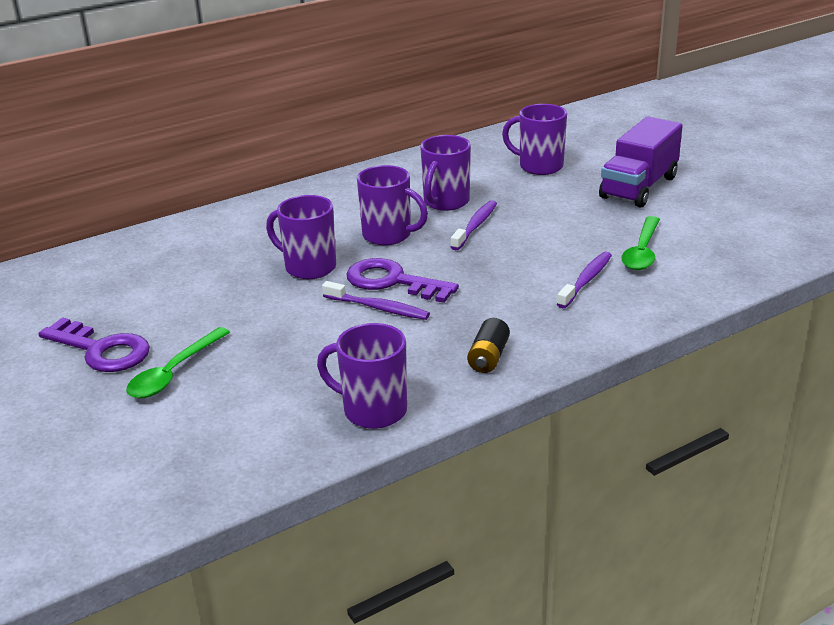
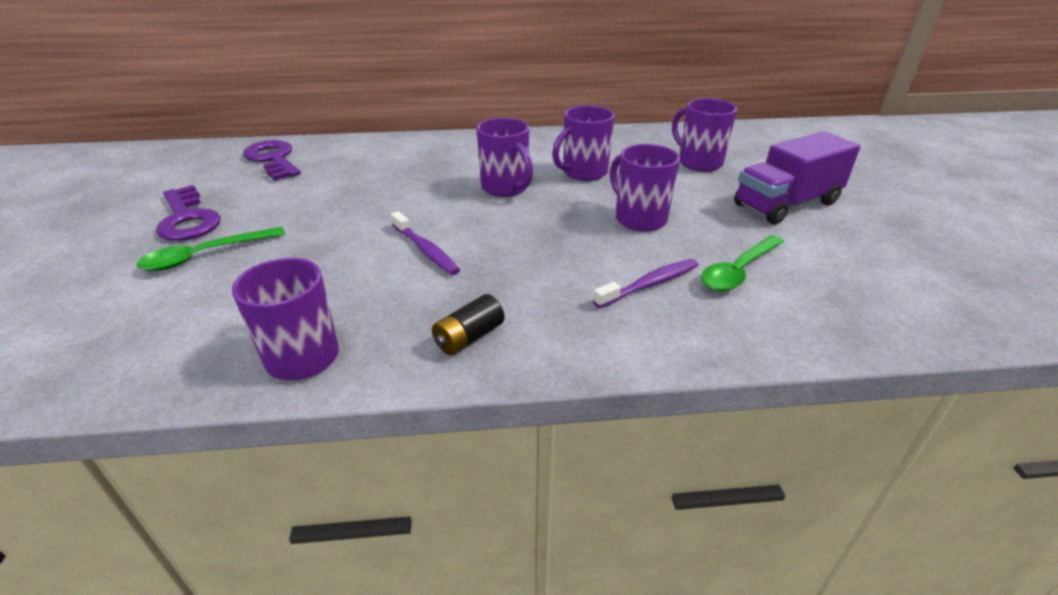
camera: 25 degrees right, 5 degrees up
purple mug [266,195,336,279] -> purple mug moved to [610,144,680,232]
purple key [346,258,459,303] -> purple key moved to [243,140,301,181]
purple toothbrush [451,200,497,250] -> none

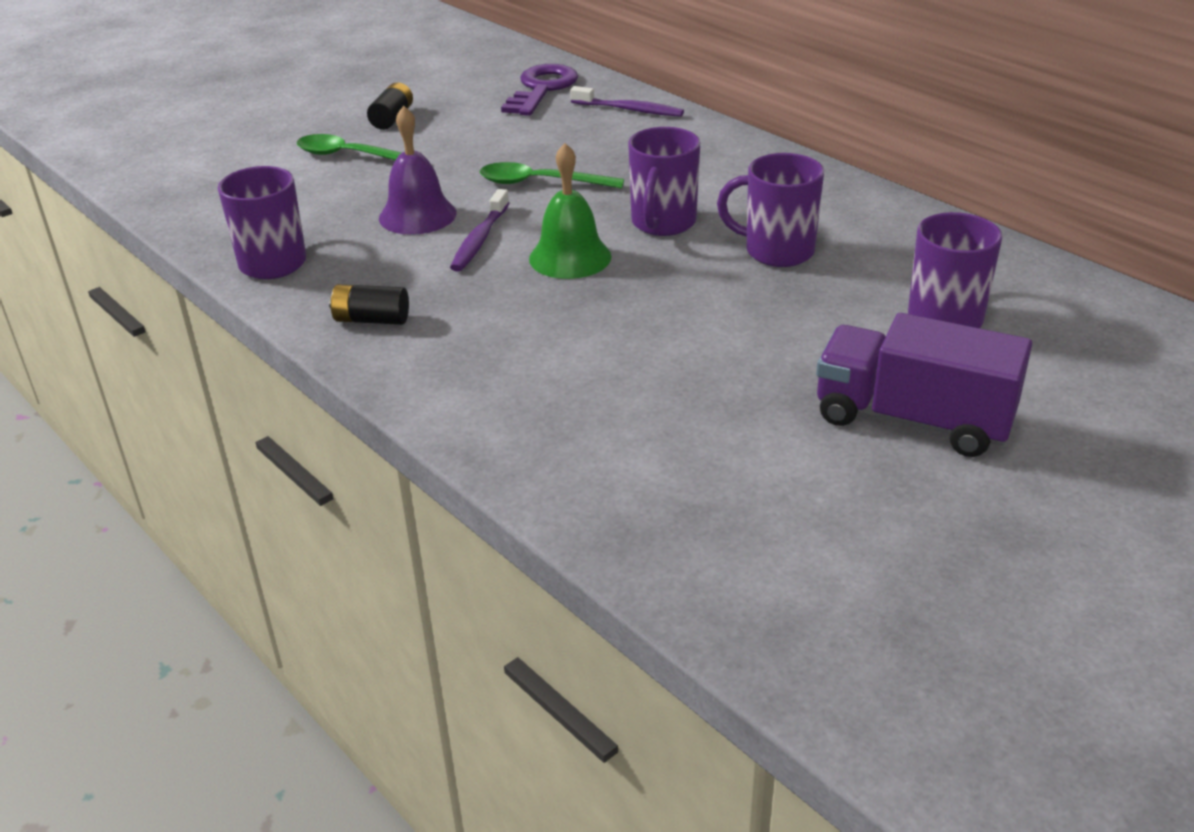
camera: 55 degrees right, 0 degrees up
purple key [156,185,221,241] -> black battery [367,82,413,130]
purple toothbrush [593,259,698,308] -> purple toothbrush moved to [570,86,684,117]
purple mug [610,144,680,232] -> none
green spoon [701,235,784,291] -> green spoon moved to [480,162,624,189]
none -> purple bell [379,106,456,235]
none -> green bell [529,143,612,279]

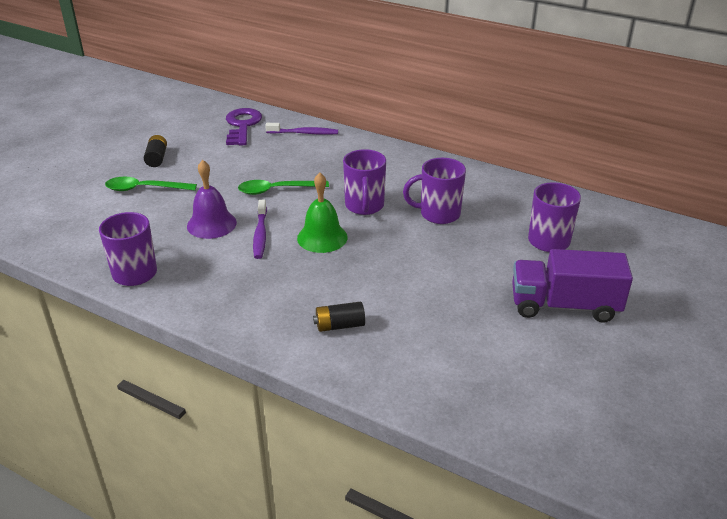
camera: 20 degrees left, 0 degrees up
black battery [329,284,409,325] -> black battery moved to [313,302,365,332]

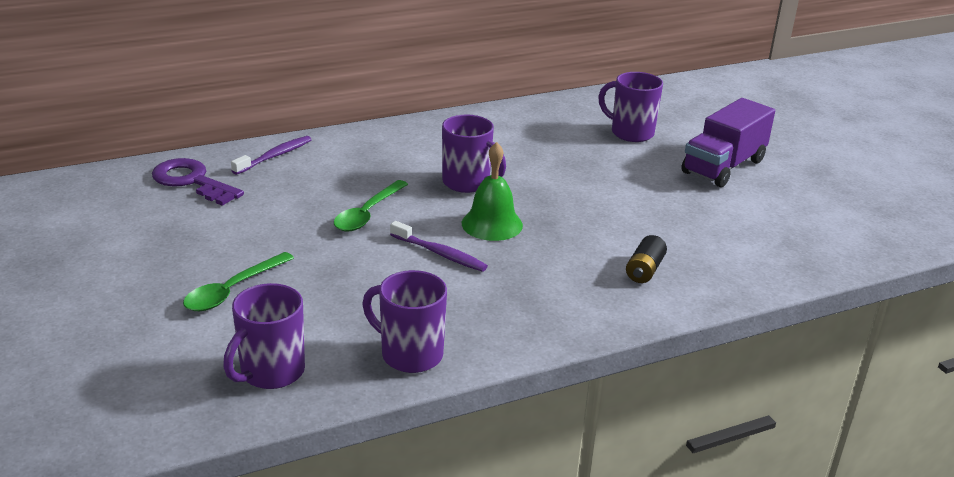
camera: 55 degrees left, 5 degrees down
black battery [144,135,167,167] -> none
purple bell [187,160,237,239] -> none
purple mug [403,158,466,224] -> purple mug moved to [223,283,305,389]

